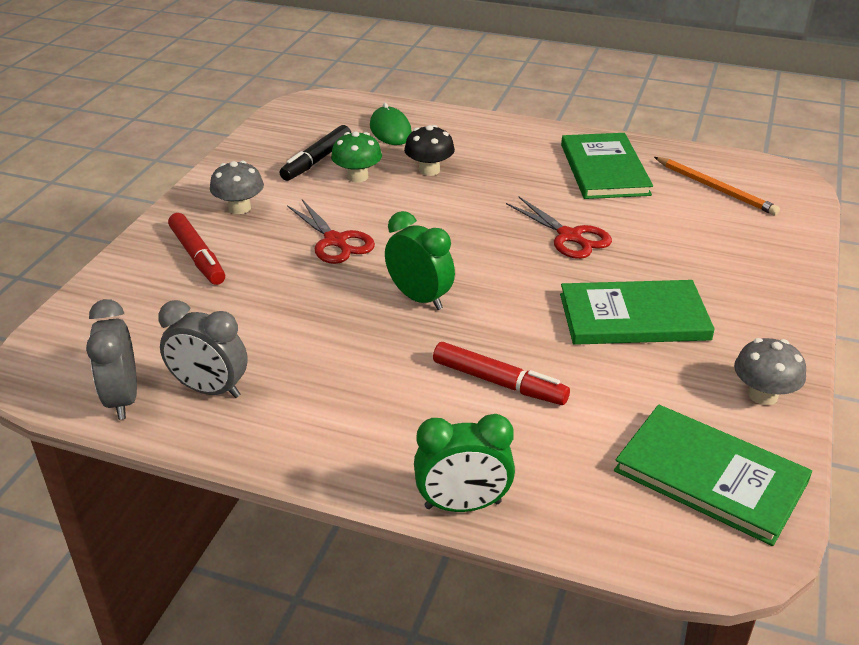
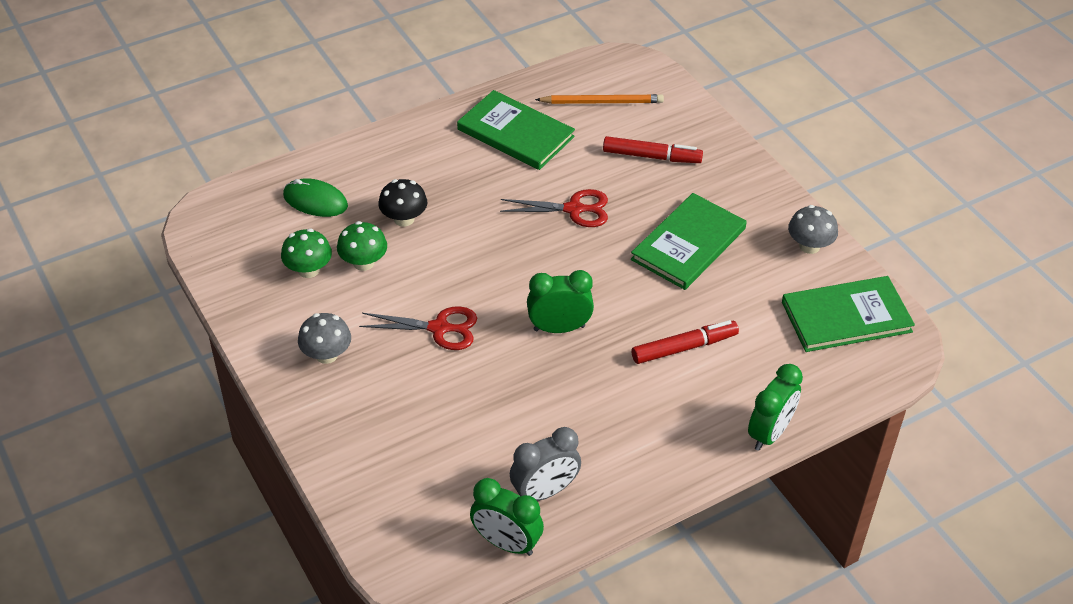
camera: 50 degrees left, 10 degrees up
grey clock [86,299,137,420] -> green clock [470,478,544,556]
red marker [168,213,225,285] -> red marker moved to [603,136,703,163]
black marker [280,125,351,181] -> green mushroom [281,229,332,278]

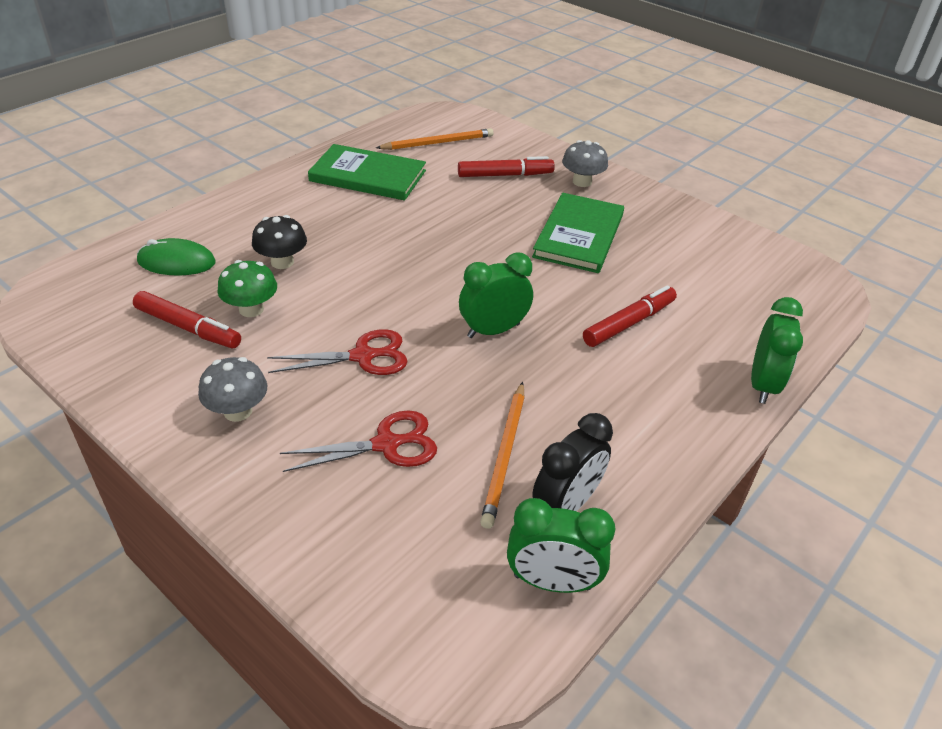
camera: 20 degrees left, 5 degrees down
green mushroom [281,229,332,278] -> red marker [133,291,241,348]
red scissors [500,189,608,227] -> red scissors moved to [280,411,437,472]
grey clock [510,427,581,501] -> black clock [532,413,613,511]
green book [782,276,915,352] -> none
grey mushroom [788,205,838,254] -> grey mushroom moved to [562,140,608,187]
none -> orange pencil [480,382,525,529]

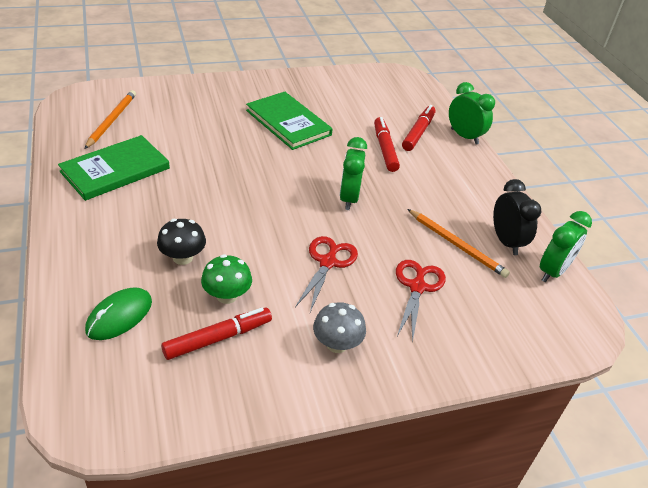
camera: 60 degrees left, 0 degrees up
red marker [458,156,555,177] -> red marker moved to [402,105,436,151]
grey mushroom [562,140,608,187] -> none

